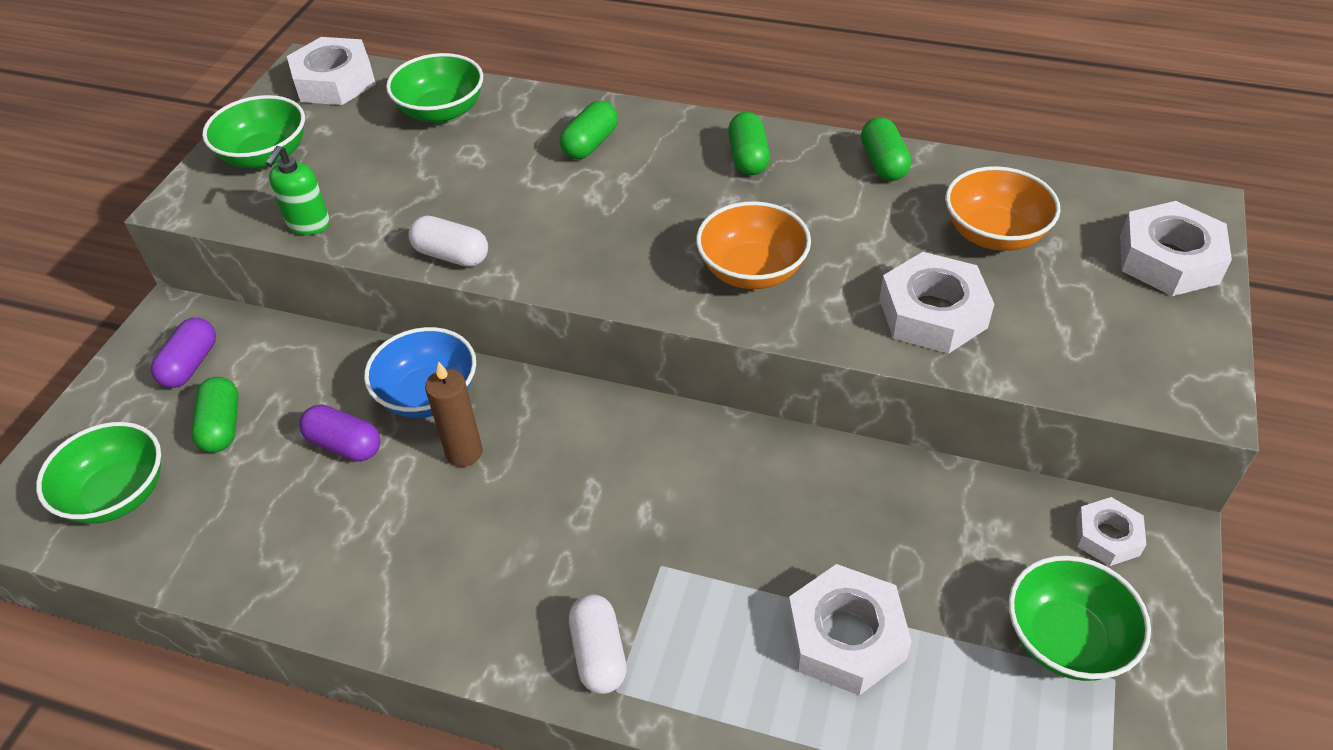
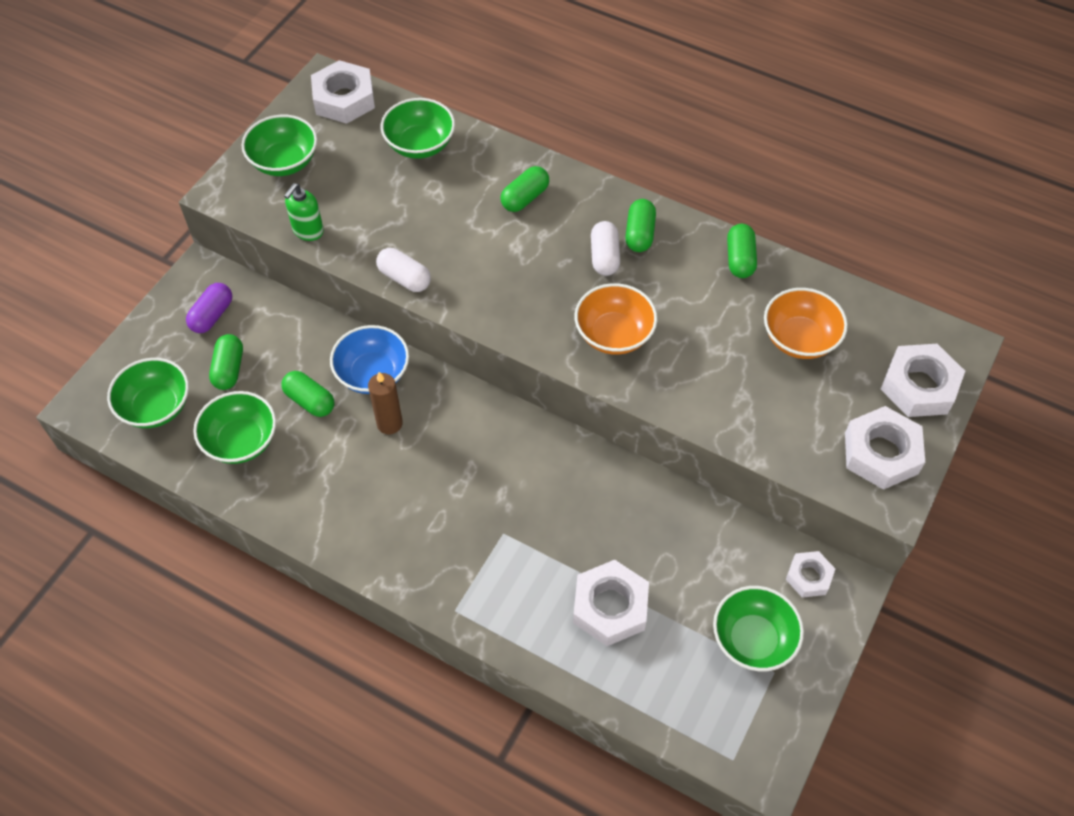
camera: 10 degrees right, 10 degrees up
purple capsule [299,405,381,461] -> green capsule [281,371,334,417]
white capsule [569,594,627,694] -> white capsule moved to [591,221,620,276]
white nut [879,252,994,354] -> white nut moved to [845,406,925,490]
none -> green bowl [193,391,276,464]

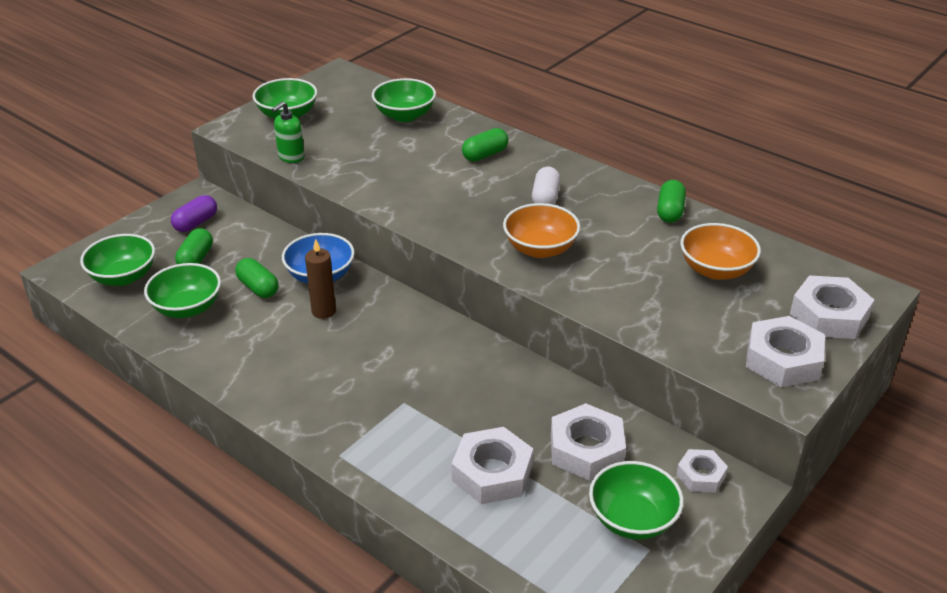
camera: 10 degrees right, 20 degrees down
white nut [311,60,375,124] -> white nut moved to [551,403,626,481]
white capsule [376,248,431,292] -> none
green capsule [625,199,656,252] -> none

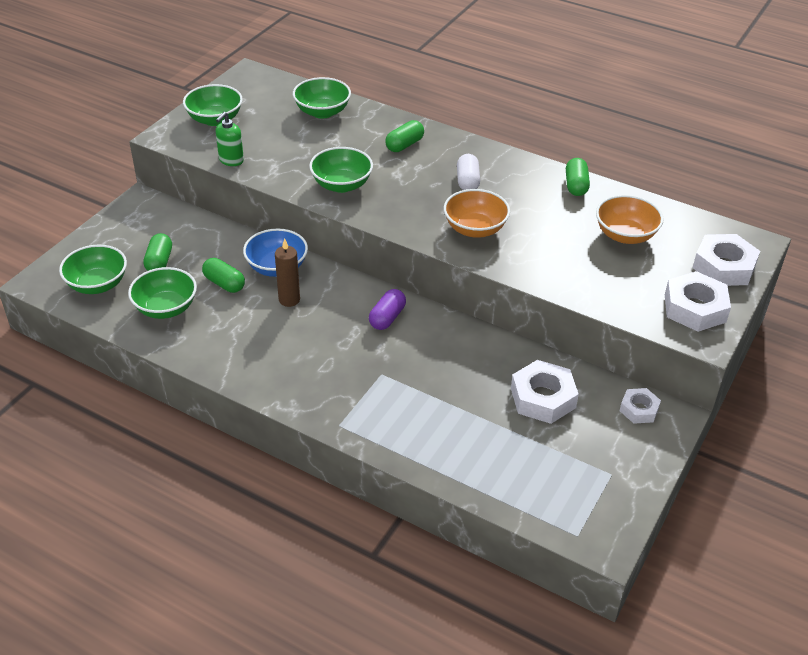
camera: 10 degrees left, 5 degrees up
purple capsule [171,195,217,232] -> purple capsule moved to [369,289,406,330]
white nut [452,427,533,504] -> none
green bowl [589,461,684,540] -> green bowl moved to [309,147,373,193]

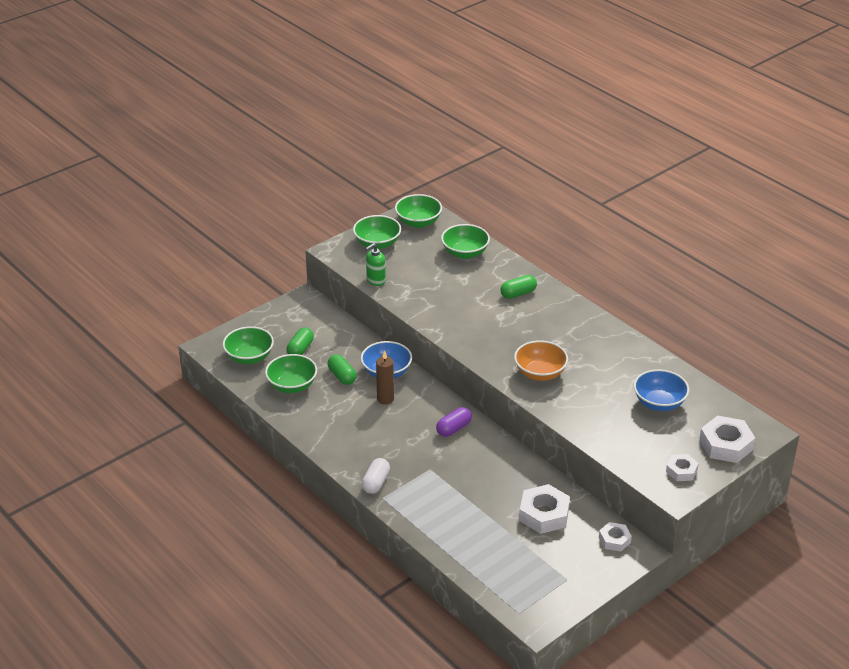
camera: 20 degrees right, 5 degrees down
green bowl [309,147,373,193] -> green bowl moved to [395,194,442,228]
white capsule [457,154,480,190] -> white capsule moved to [362,458,390,494]
green capsule [566,158,590,196] -> none
orange bowl [596,195,664,244] -> blue bowl [634,369,689,411]
white nut [665,271,731,332] -> white nut [666,454,699,481], size x0.59

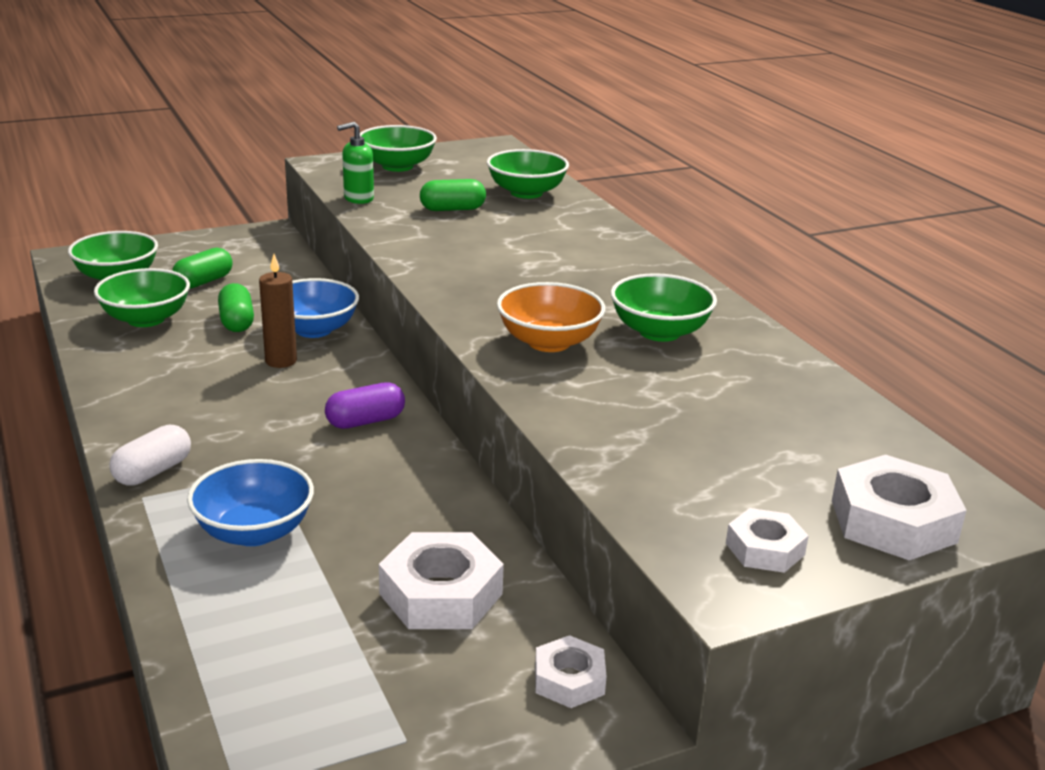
camera: 15 degrees right, 10 degrees down
green bowl [395,194,442,228] -> green bowl moved to [611,273,717,342]
green capsule [501,275,537,299] -> green capsule moved to [420,179,486,211]
blue bowl [634,369,689,411] -> blue bowl moved to [187,459,314,546]

